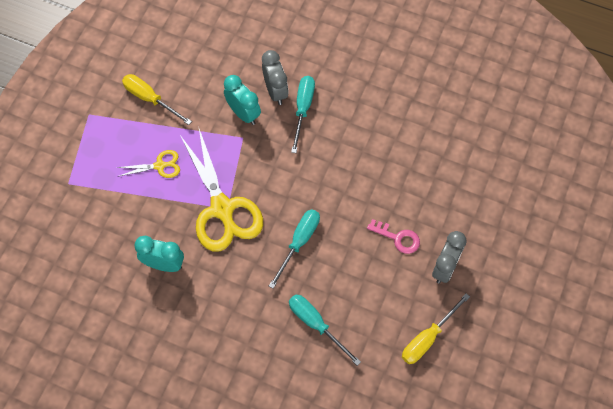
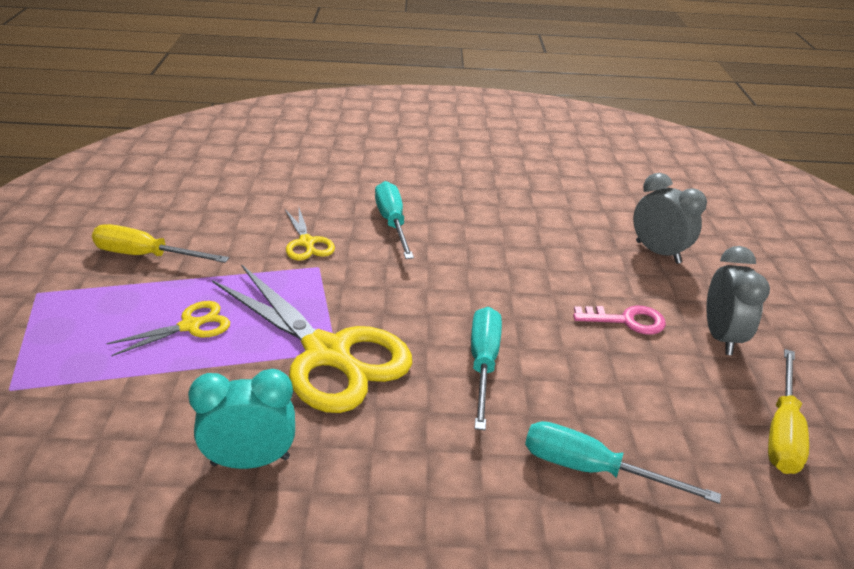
camera: 25 degrees left, 30 degrees down
turquoise clock [224,75,261,125] -> yellow scissors [285,208,335,261]
grey clock [262,50,289,105] -> grey clock moved to [633,173,707,264]

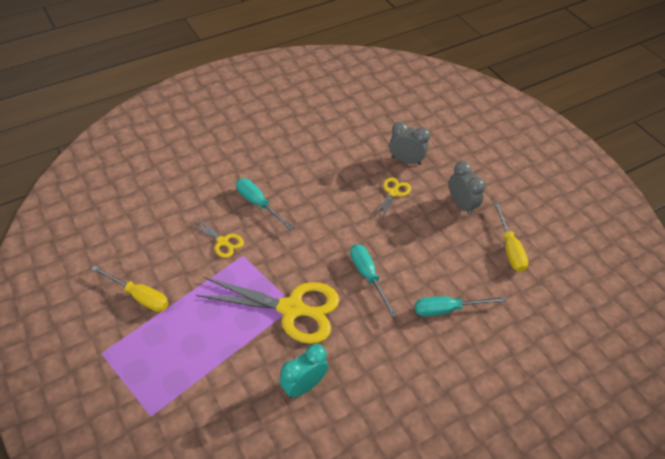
camera: 30 degrees left, 15 degrees up
yellow screwdriver [92,224,229,263] -> yellow screwdriver turned 135 degrees counterclockwise [91,266,169,312]
yellow scissors [106,301,230,356] -> yellow scissors moved to [373,177,411,221]
pink key [573,306,666,335] -> none

